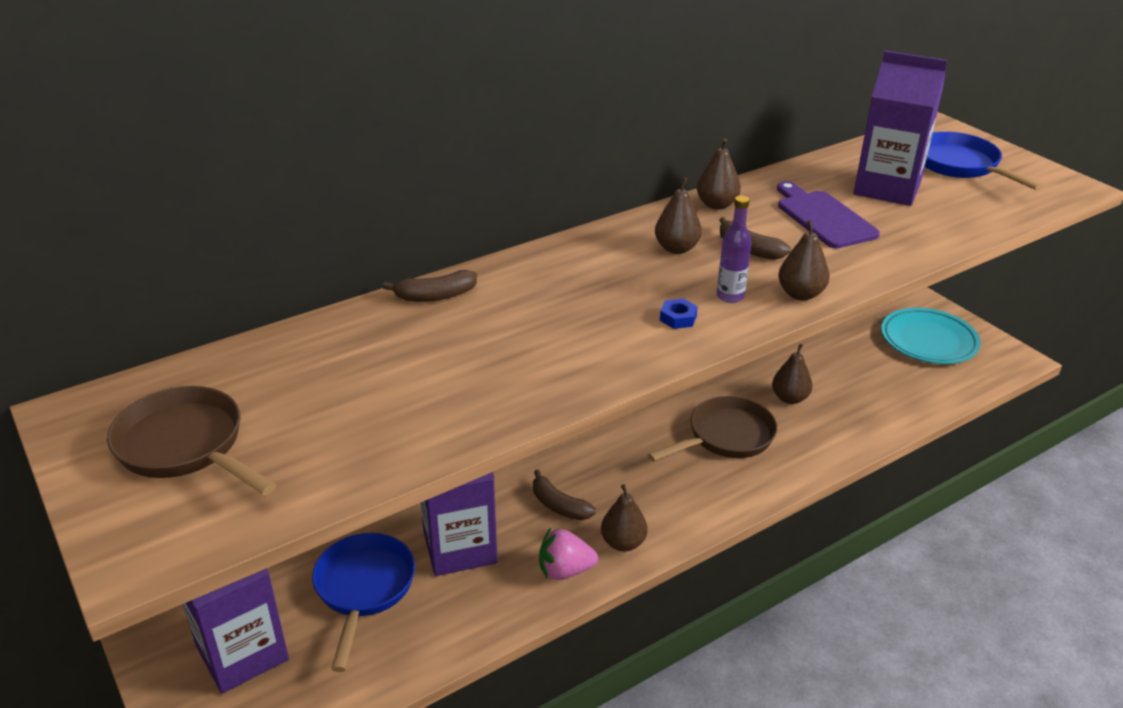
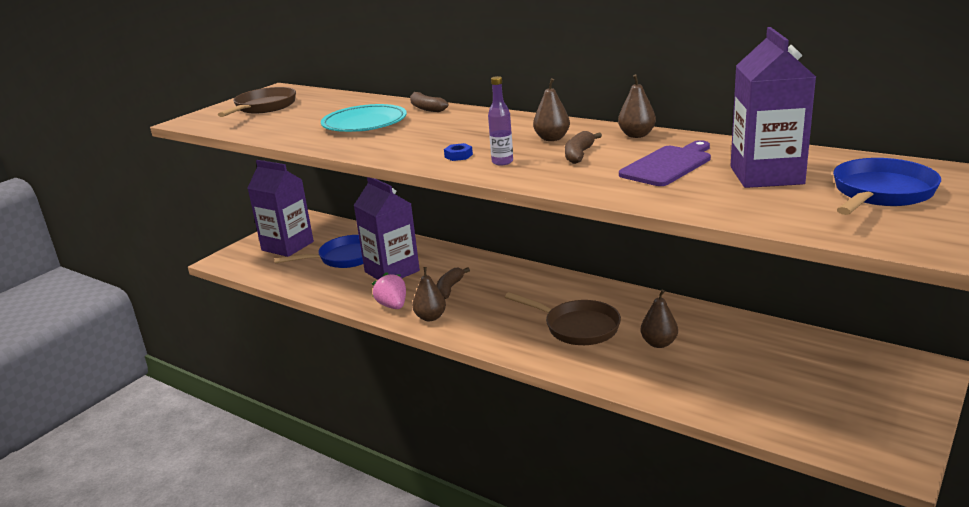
camera: 70 degrees right, 10 degrees down
brown pear [778,220,830,300] -> none
turquoise plate [881,308,981,364] -> turquoise plate moved to [321,104,407,132]

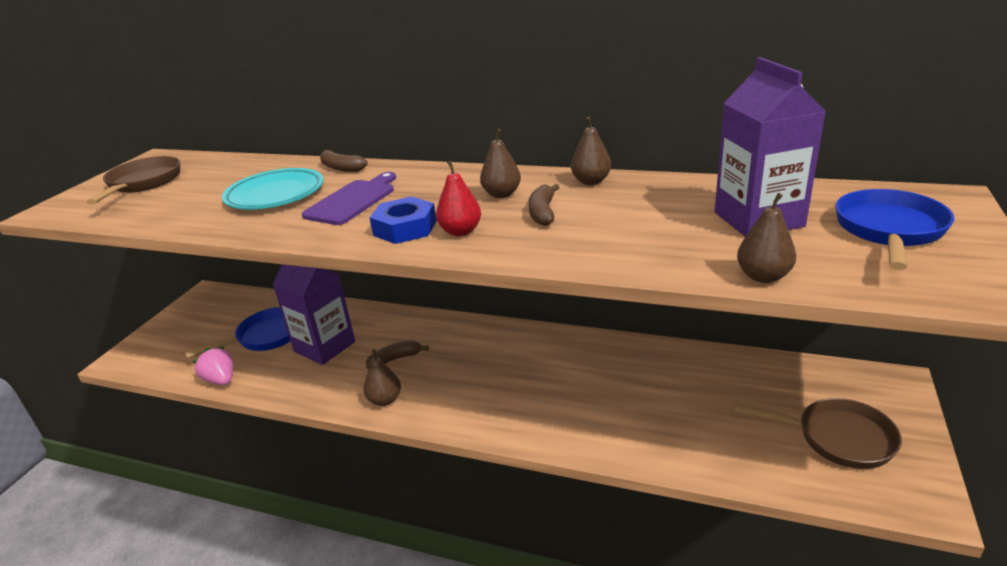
camera: 15 degrees left, 5 degrees up
purple carton [247,160,314,257] -> none
pink strawberry [372,272,406,309] -> pink strawberry moved to [193,346,233,385]
brown banana [436,267,470,299] -> brown banana turned 60 degrees clockwise [366,340,429,369]
blue nut [444,143,473,161] -> blue nut [369,196,437,244], size x2.00
purple bottle [488,76,513,165] -> red pear [436,161,481,236]
brown pan [505,292,621,345] -> brown pan moved to [734,398,902,469]
purple cutting board [619,140,711,186] -> purple cutting board moved to [302,172,396,225]
brown pear [641,290,678,348] -> brown pear moved to [737,193,796,283]

